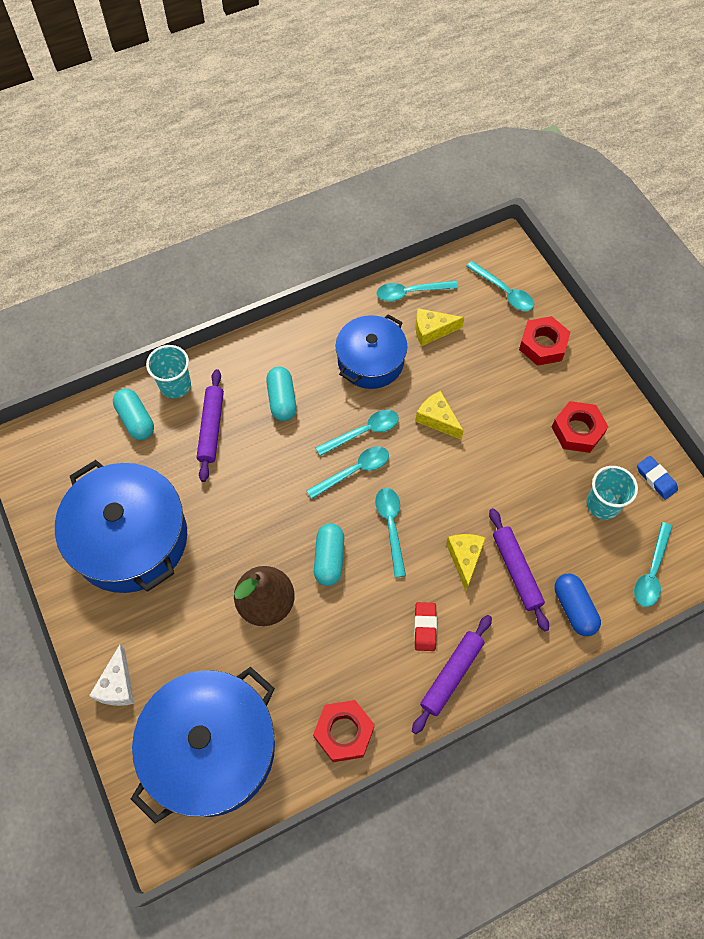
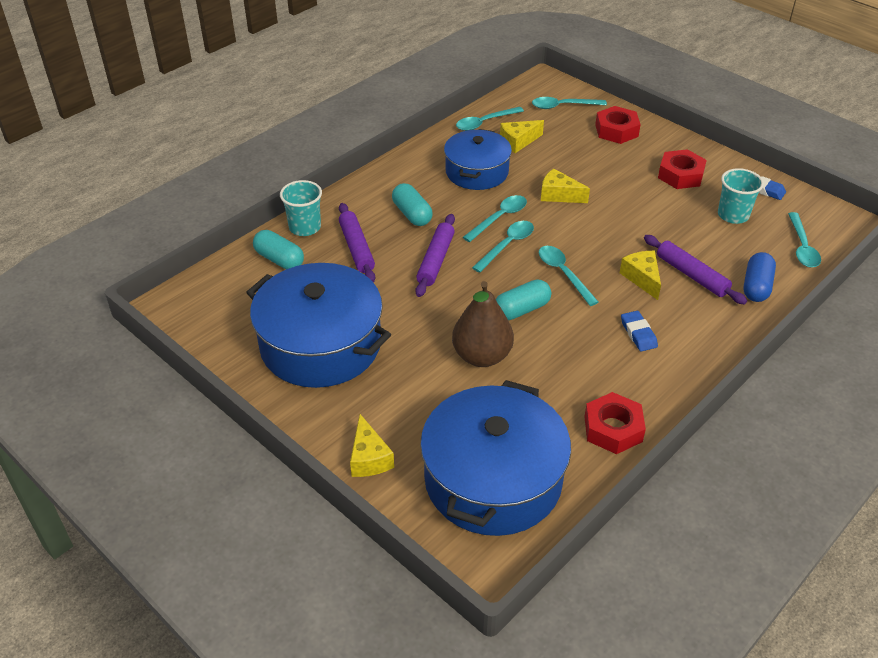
camera: 20 degrees left, 20 degrees down
white cheese [89,645,134,706] -> yellow cheese [350,414,394,477]
turquoise capsule [314,523,344,586] -> turquoise capsule turned 75 degrees clockwise [496,279,551,320]
purple rolling pin [412,615,492,734] -> purple rolling pin moved to [415,214,455,297]
red eraser [414,602,437,651] -> blue eraser [621,311,658,352]
turquoise spoon [466,261,534,311] -> turquoise spoon turned 150 degrees clockwise [532,97,607,109]
blue capsule [554,574,601,636] -> blue capsule turned 60 degrees clockwise [743,252,776,302]

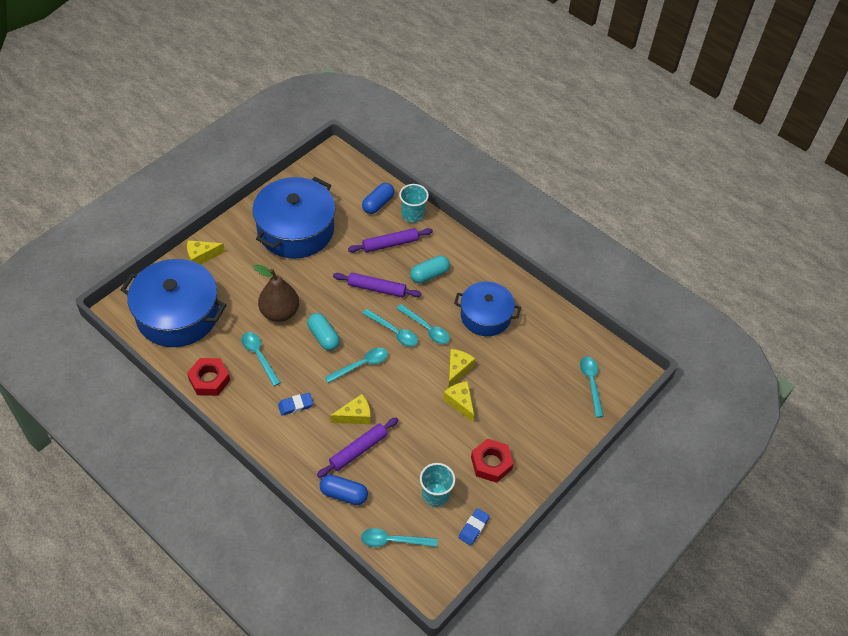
camera: 85 degrees right, 10 degrees up
turquoise capsule [253,230,304,269] -> blue capsule [362,183,394,214]
turquoise spoon [456,107,524,131] -> turquoise spoon moved to [241,332,281,386]
yellow cheese [500,120,544,153] -> yellow cheese moved to [443,381,474,422]
red nut [595,106,641,144] -> none

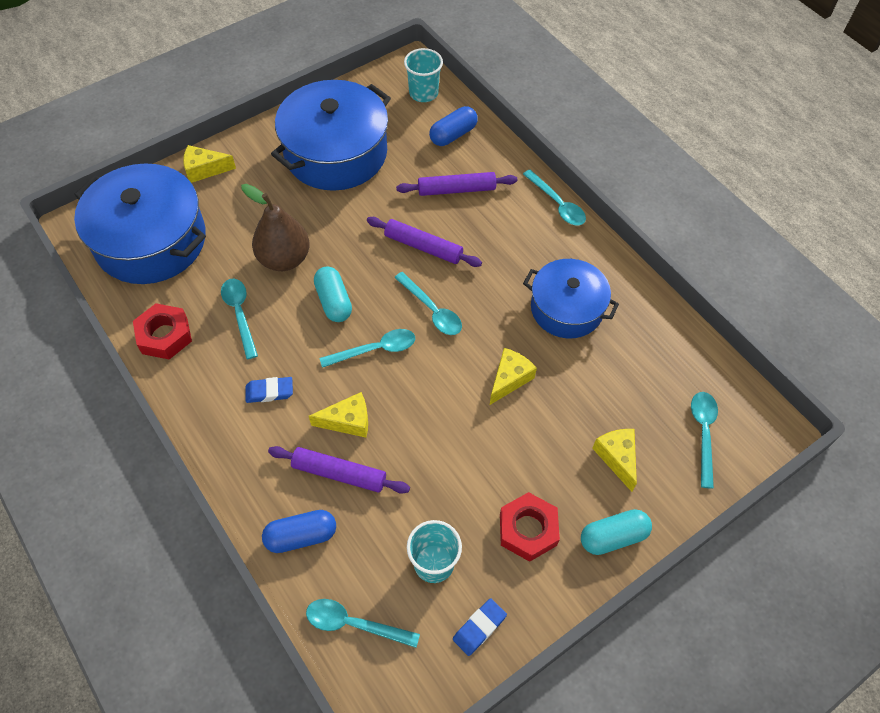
camera: 15 degrees right, 5 degrees up
purple rolling pin [317,417,398,478] -> purple rolling pin turned 45 degrees clockwise [268,446,410,494]
blue capsule [320,475,368,505] -> blue capsule turned 45 degrees counterclockwise [262,510,336,553]
turquoise spoon [396,304,450,344] -> turquoise spoon moved to [523,170,586,225]
turquoise cup [399,184,429,223] -> turquoise cup moved to [404,48,443,102]
turquoise capsule [410,255,450,283] -> turquoise capsule moved to [581,509,652,555]
yellow cheese [443,381,474,422] -> yellow cheese moved to [592,429,637,492]

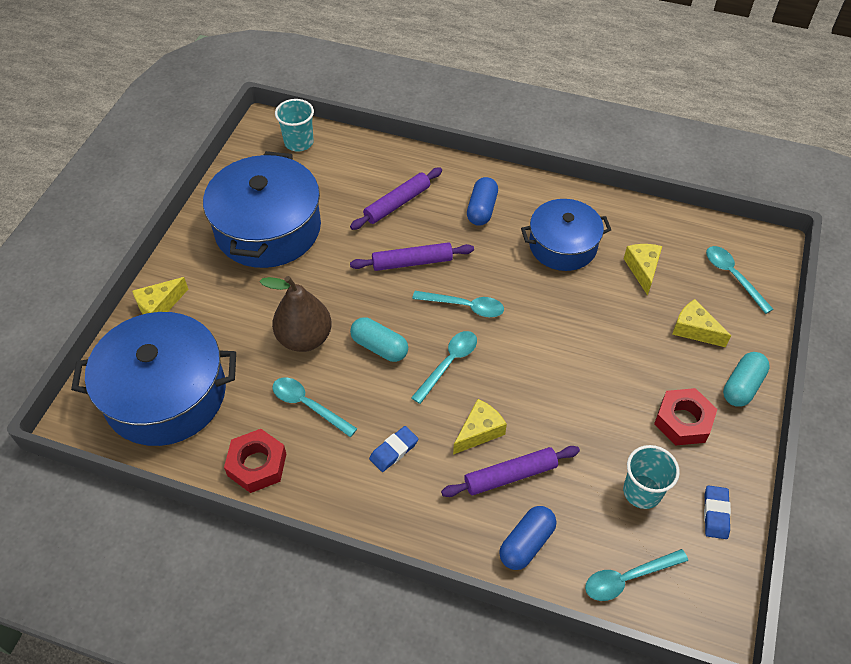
camera: 35 degrees left, 5 degrees down
blue capsule [429,106,478,146] -> blue capsule moved to [467,177,498,226]
yellow cheese [490,348,537,405] -> yellow cheese moved to [624,244,662,295]
turquoise spoon [523,170,586,225] -> none

